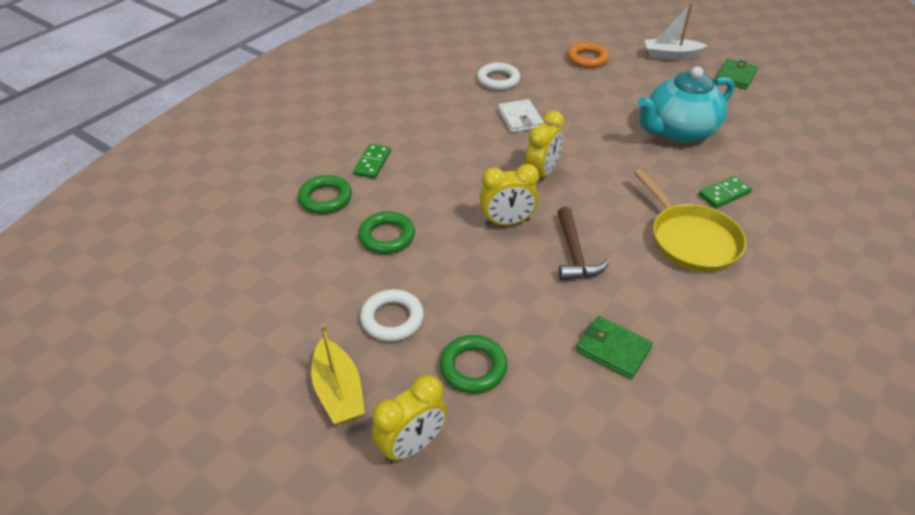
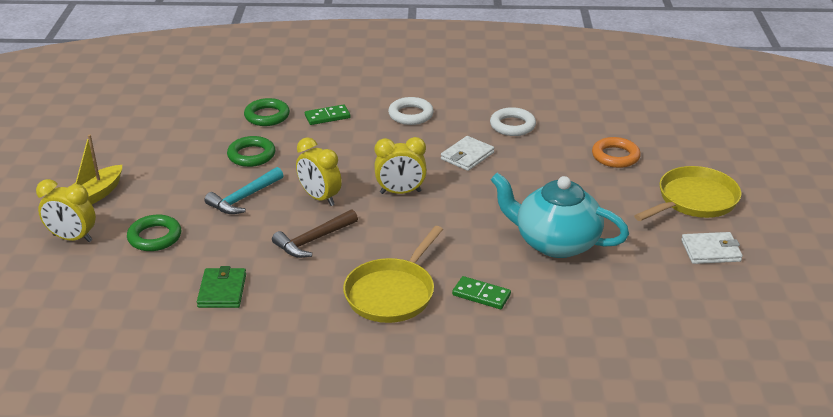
camera: 55 degrees right, 10 degrees down
white ring [360,289,424,342] -> white ring moved to [388,97,434,125]
white boat [645,3,708,60] -> yellow pan [634,166,742,221]
green wallet [716,59,758,89] -> white wallet [681,232,743,264]
none -> turquoise hammer [204,167,284,214]

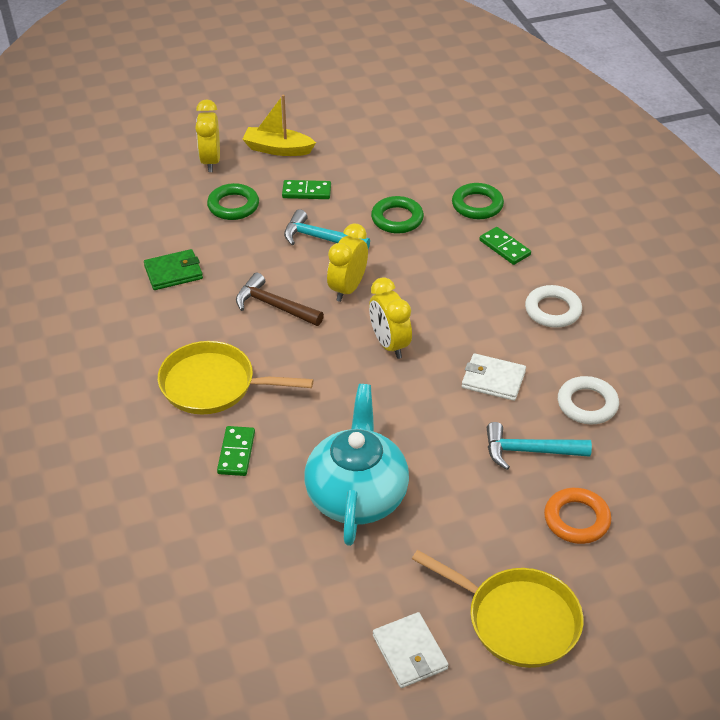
camera: 70 degrees right, 10 degrees up
none -> green domino [282,180,331,199]
none -> turquoise hammer [487,422,592,470]

